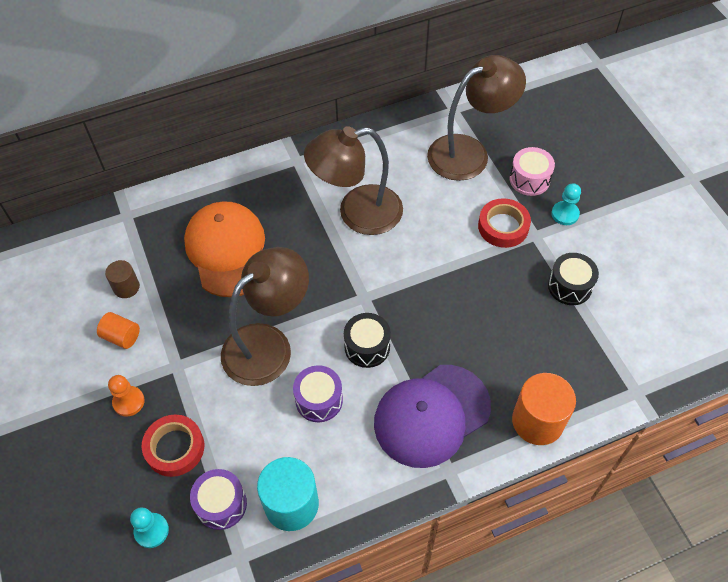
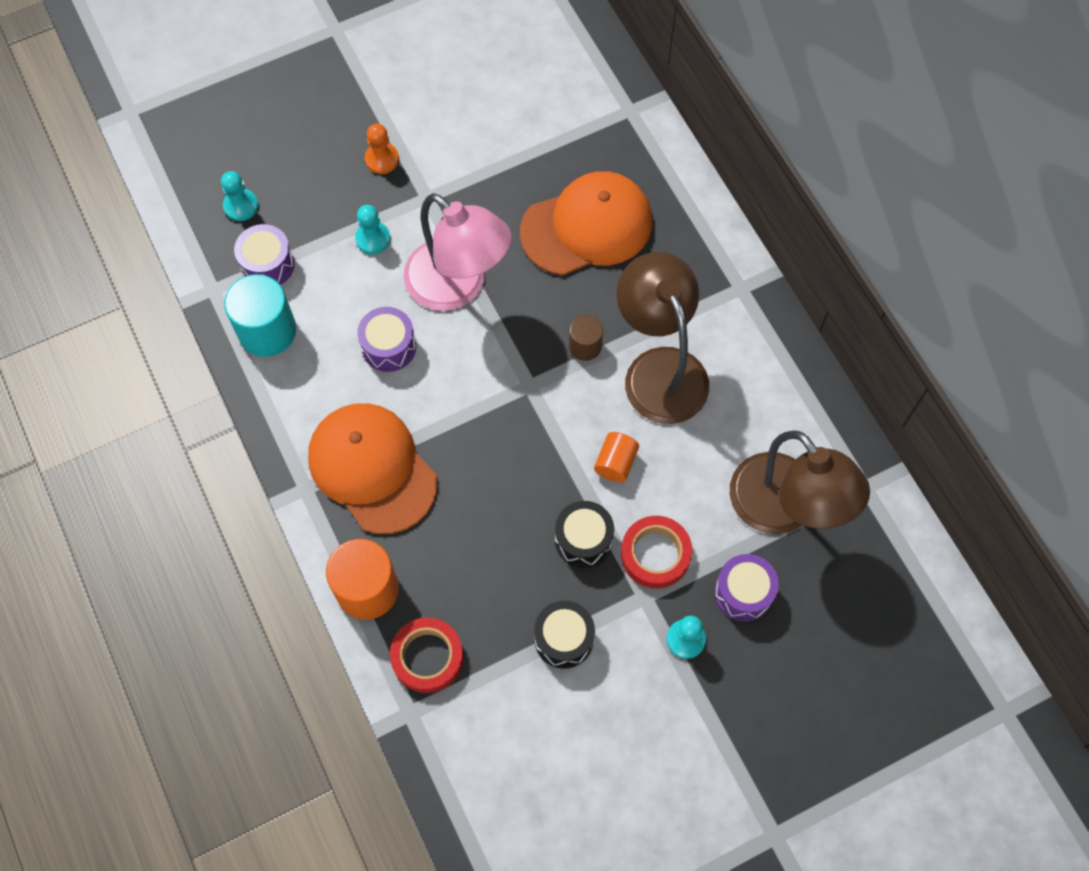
camera: 85 degrees right, 10 degrees up
orange cylinder [97,312,140,349] -> orange cylinder moved to [594,432,639,482]
brown cylinder [105,260,140,298] -> brown cylinder moved to [569,315,603,361]
red tape [142,414,204,477] -> red tape moved to [390,618,464,693]
brown lamp [221,247,309,386] -> pink lamp [404,193,512,311]
black drum [344,313,391,368] -> black drum moved to [555,501,614,568]
purple cap [374,365,491,468] -> orange cap [308,403,437,534]
pink drum [510,147,555,196] -> purple drum [714,554,779,621]
none -> turquoise pawn [355,205,390,254]

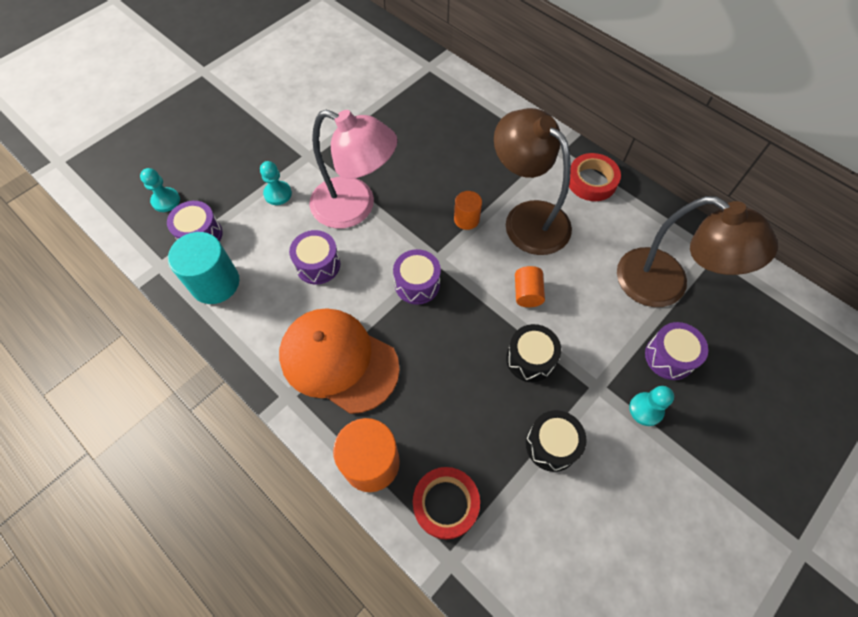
camera: 20 degrees left, 5 degrees down
orange pawn [365,124,399,174] -> none
orange cap [520,171,652,276] -> none
brown cylinder [569,315,603,361] -> orange cylinder [454,191,482,230]
red tape [621,516,692,588] -> red tape moved to [569,153,621,201]
none -> purple drum [393,249,441,305]

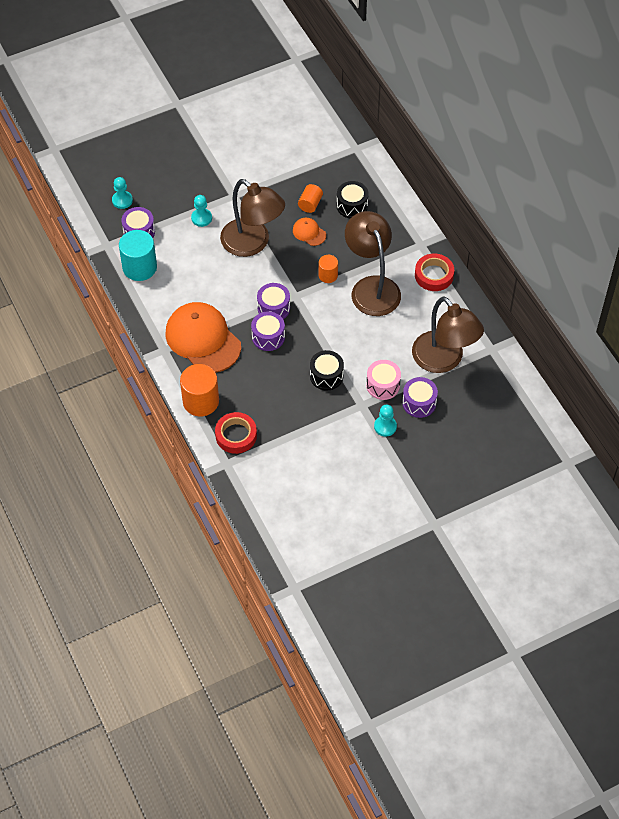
camera: 20 degrees right, 5 degrees down
purple drum [289,230,340,285] -> purple drum moved to [251,312,285,351]
pink lamp [309,109,397,228] -> brown lamp [220,179,285,257]
orange cylinder [515,266,545,307] -> orange cylinder moved to [298,184,323,213]
black drum [526,410,587,472] -> black drum moved to [337,181,369,218]
none -> orange cap [293,218,326,246]
none -> pink drum [366,360,401,400]

